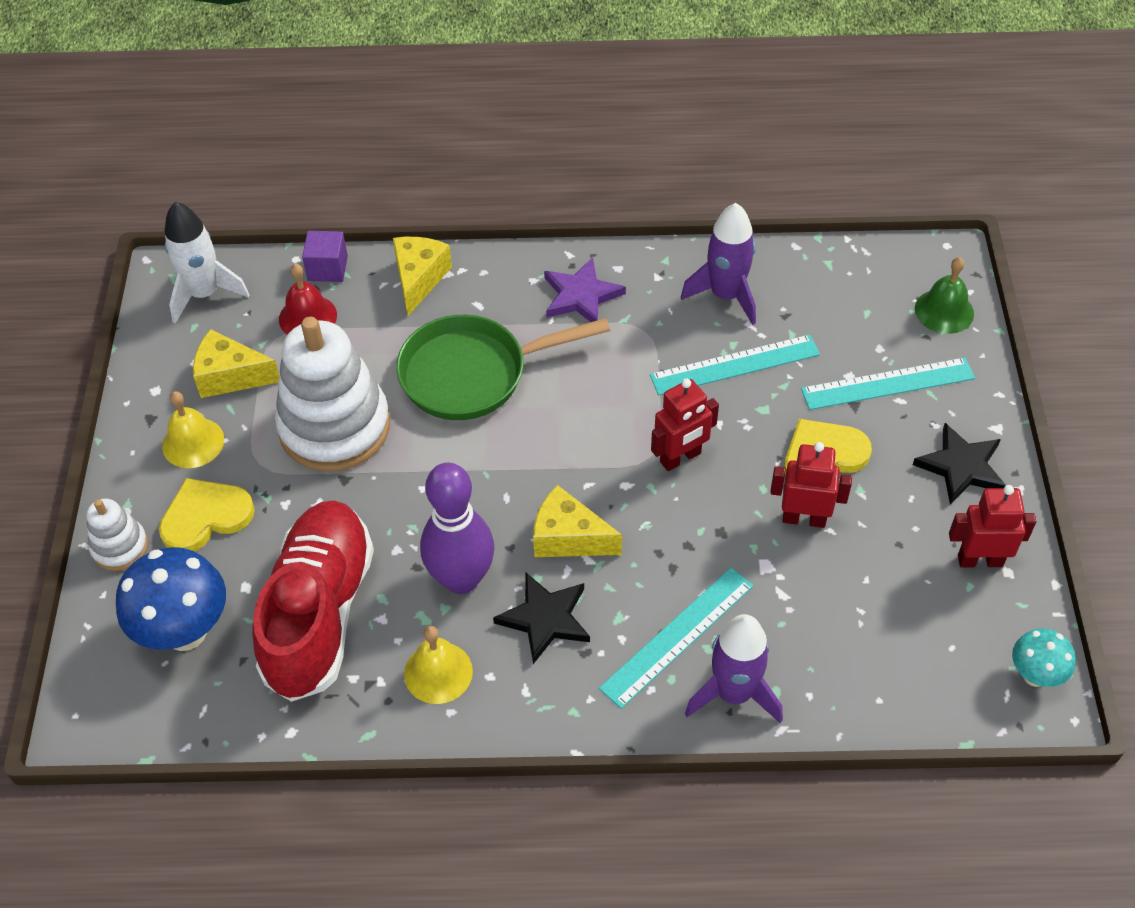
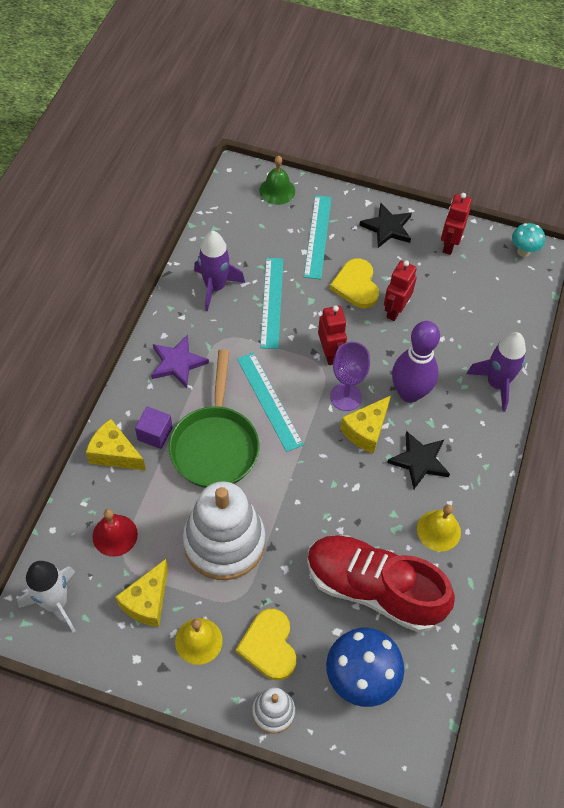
camera: 75 degrees left, 5 degrees up
purple cube [302,231,348,282] -> purple cube moved to [135,406,173,449]
purple bowling pin [420,462,495,594] -> purple bowling pin moved to [392,321,440,403]
turquoise ruler [599,567,754,709] -> turquoise ruler moved to [237,352,304,452]
none -> purple goblet [330,342,370,411]

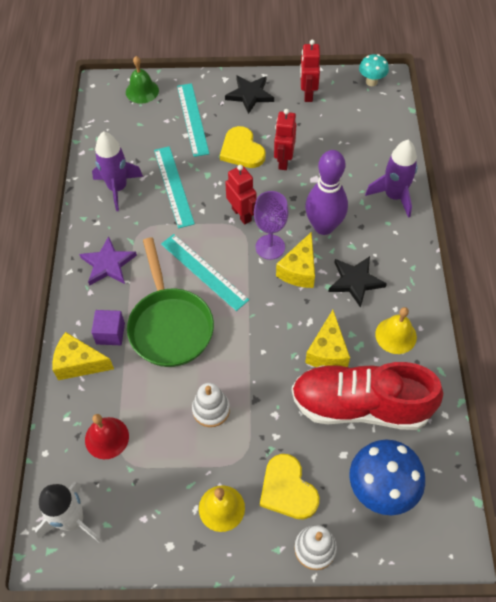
camera: 15 degrees left, 0 degrees up
yellow cheese [116,559,168,627] -> yellow cheese moved to [305,310,350,367]
white stacking toy [183,481,266,580] -> white stacking toy [192,383,230,427], size x0.48

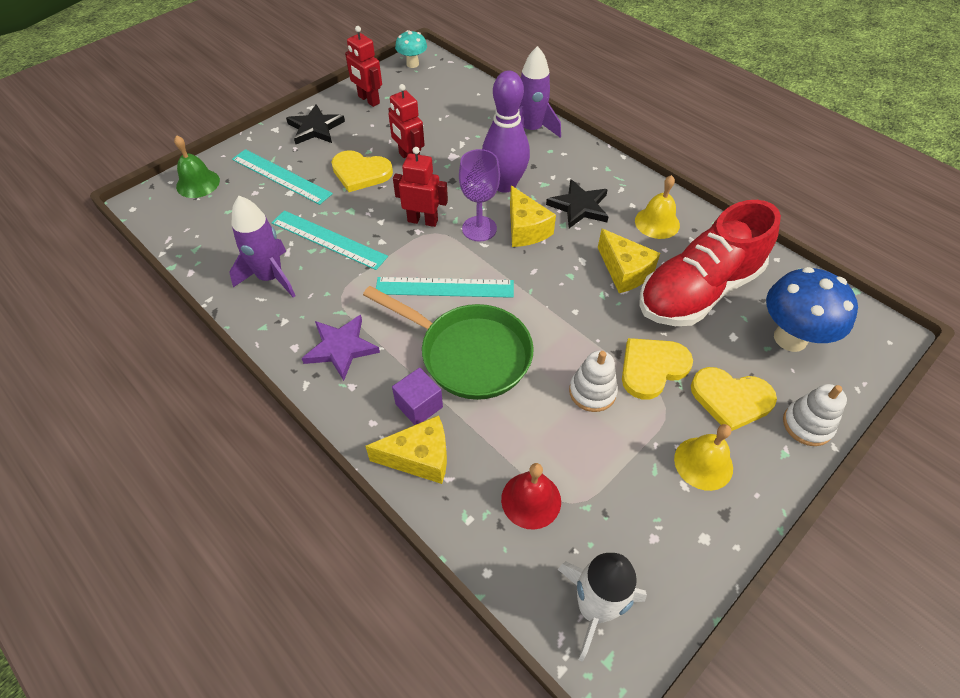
camera: 45 degrees left, 5 degrees down
yellow cheese [53,332,114,380] -> yellow cheese turned 150 degrees counterclockwise [365,415,447,484]
none -> yellow heart [622,338,693,399]

